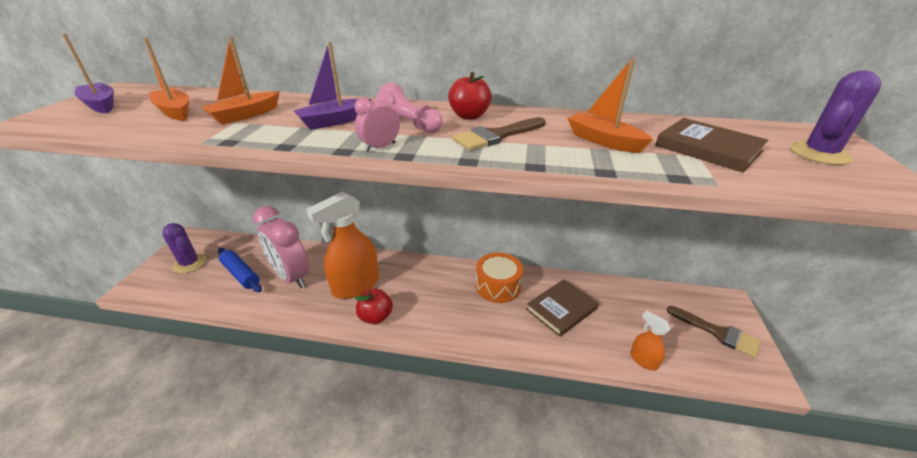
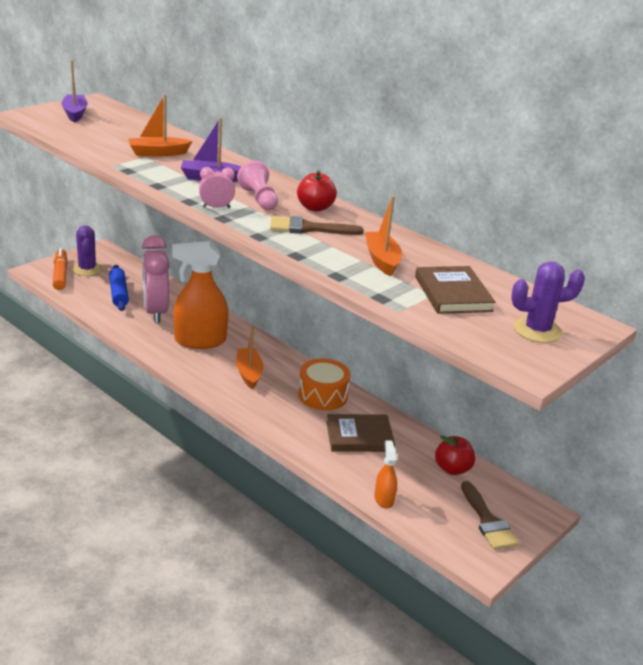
camera: 30 degrees right, 5 degrees down
orange boat [144,38,189,121] -> orange boat moved to [236,326,264,389]
red apple [355,289,393,324] -> red apple moved to [435,436,475,475]
none -> orange marker [53,248,68,290]

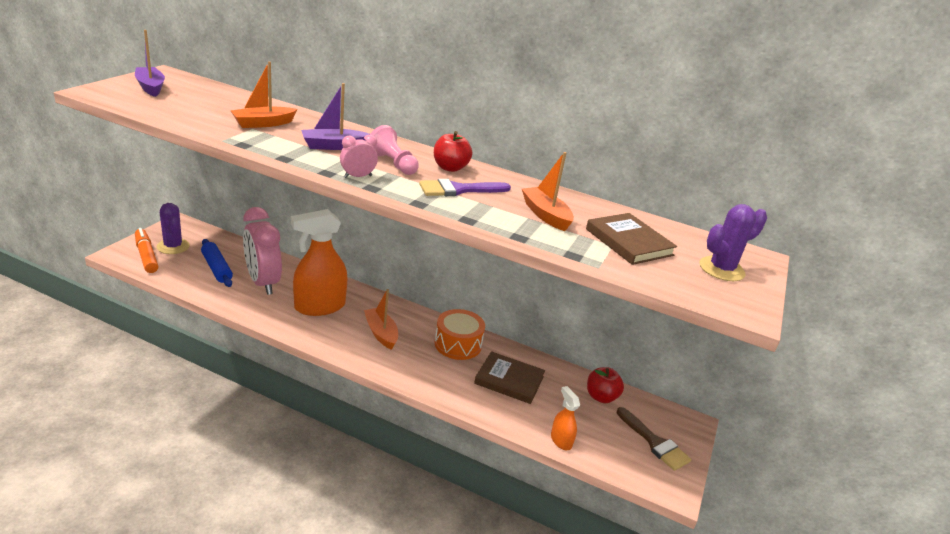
camera: 20 degrees left, 0 degrees up
brown brush [270,216,364,235] -> purple brush [419,179,511,196]
brown book [326,414,395,452] -> brown book turned 45 degrees clockwise [474,351,545,404]

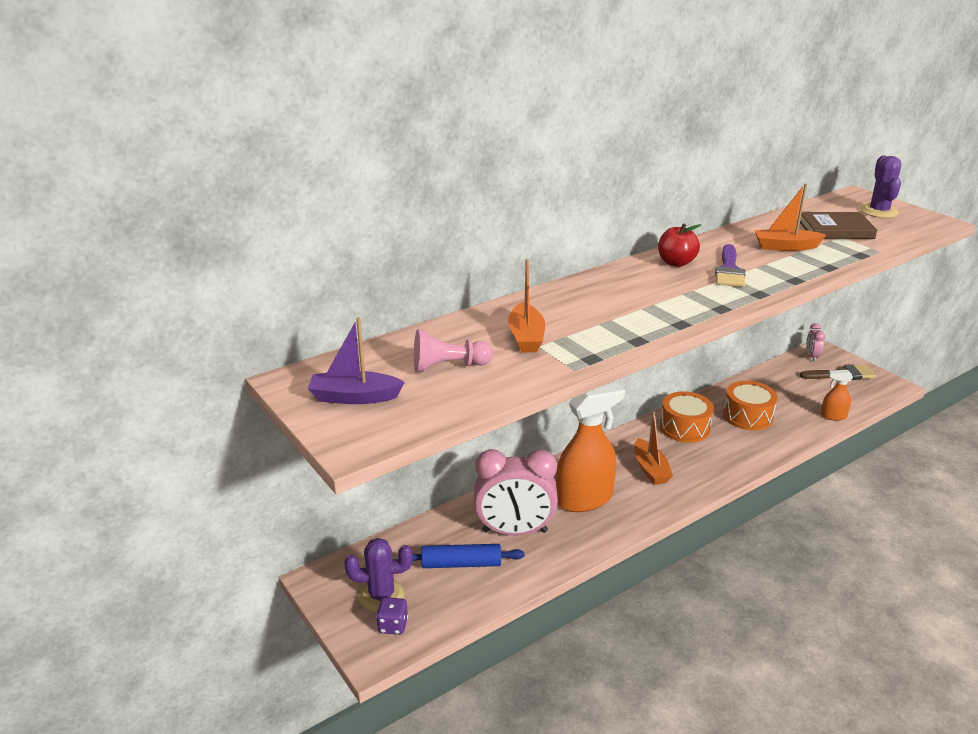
camera: 55 degrees left, 0 degrees up
orange marker [135,228,159,273] -> purple dice [376,597,408,635]
orange spray bottle [291,209,347,316] -> orange spray bottle turned 120 degrees counterclockwise [556,383,625,512]
purple boat [301,83,370,150] -> none
pink clock [340,135,378,178] -> pink clock moved to [806,323,825,362]
orange boat [364,289,398,350] -> orange boat turned 105 degrees counterclockwise [634,412,673,485]
pink pawn [370,125,419,175] -> pink pawn moved to [414,329,493,372]
brown book [474,351,545,404] -> orange drum [723,381,778,431]
red apple [587,367,624,403] -> none

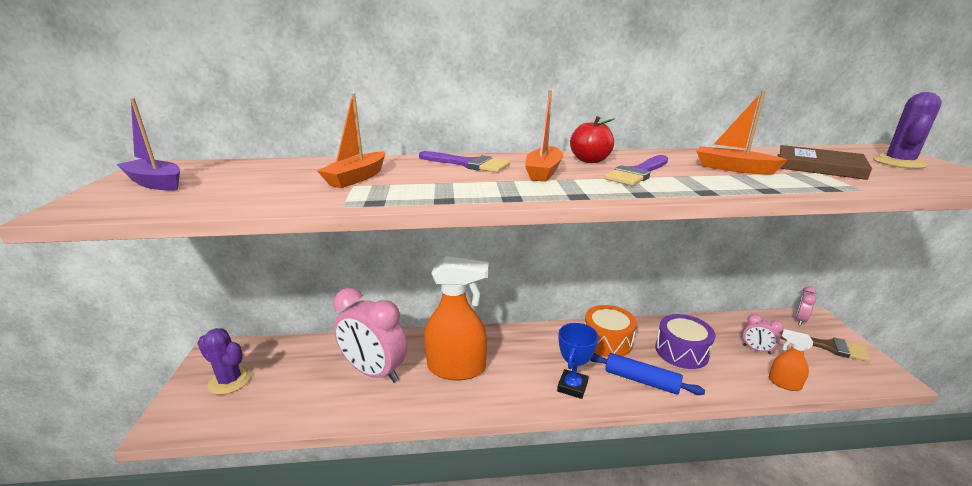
camera: 30 degrees right, 5 degrees down
purple dice [376,597,408,635] -> none
blue rolling pin [398,544,524,568] -> blue rolling pin moved to [590,353,705,395]
pink pawn [414,329,493,372] -> none
orange boat [634,412,673,485] -> orange boat moved to [525,90,563,182]
orange drum [723,381,778,431] -> purple drum [655,314,715,369]
none -> purple brush [419,151,510,172]
none -> blue trophy [557,323,598,399]
none -> pink clock [742,314,784,354]

